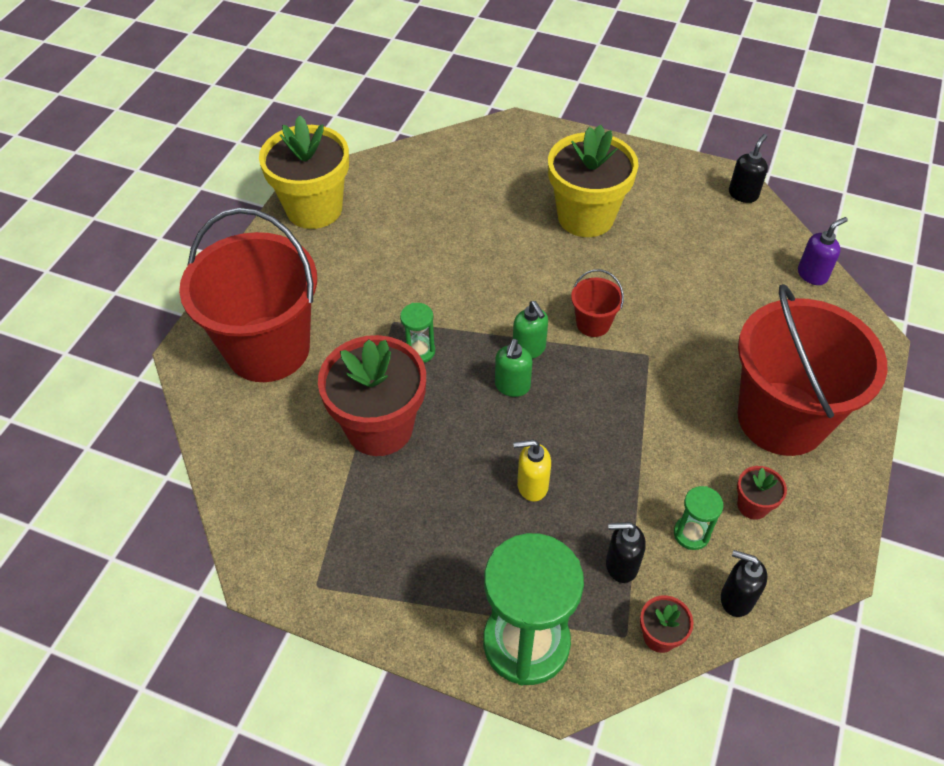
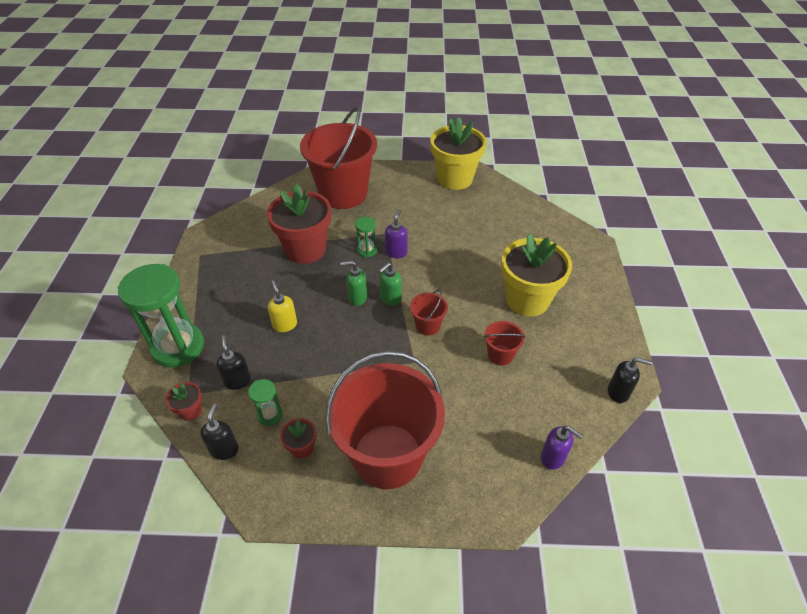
camera: 70 degrees right, 5 degrees down
none -> purple soap dispenser [385,209,408,258]
none -> red bucket [484,321,525,366]

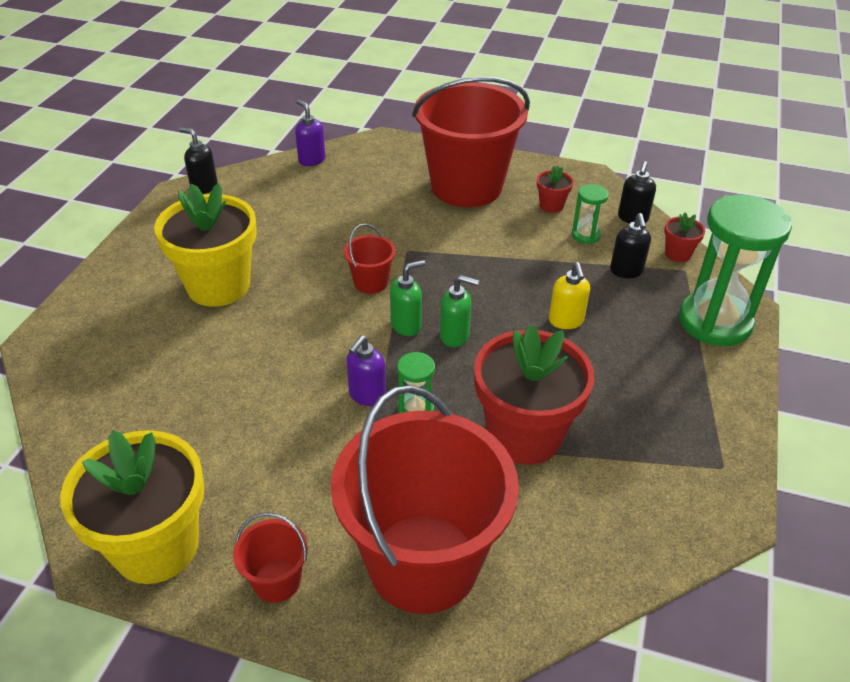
camera: 165 degrees left, 5 degrees down
red bucket [484,321,525,366] -> red bucket moved to [233,512,308,603]

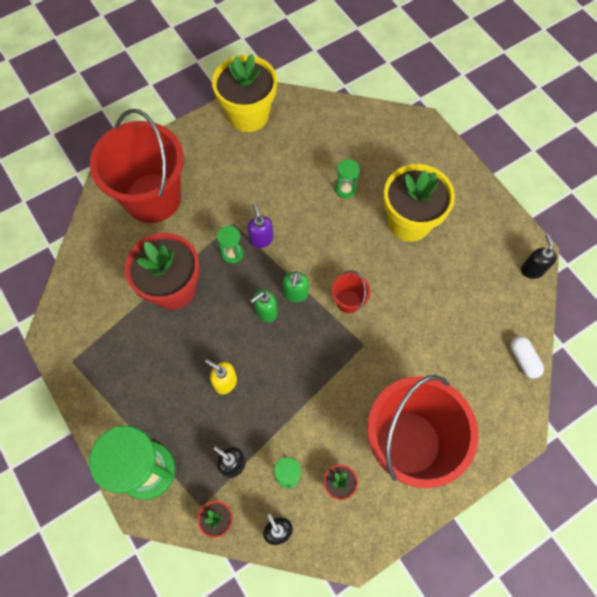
camera: 130 degrees right, 25 degrees up
black soap dispenser [179,127,218,194] -> black soap dispenser turned 75 degrees counterclockwise [521,235,557,279]
red bucket [233,512,308,603] -> none
purple soap dispenser [295,100,325,166] -> white capsule [511,336,544,378]
none -> green hourglass [335,159,360,198]

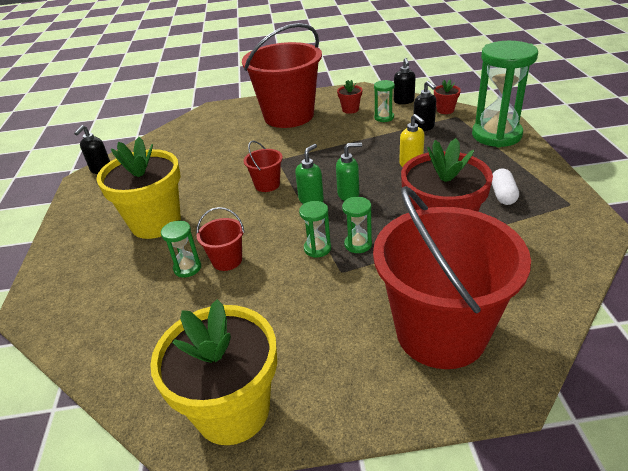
camera: 150 degrees left, 30 degrees down
purple soap dispenser [247,203,273,248] -> green hourglass [299,201,331,258]
white capsule [511,336,544,378] -> white capsule moved to [492,168,519,205]
none -> red bucket [197,207,245,271]

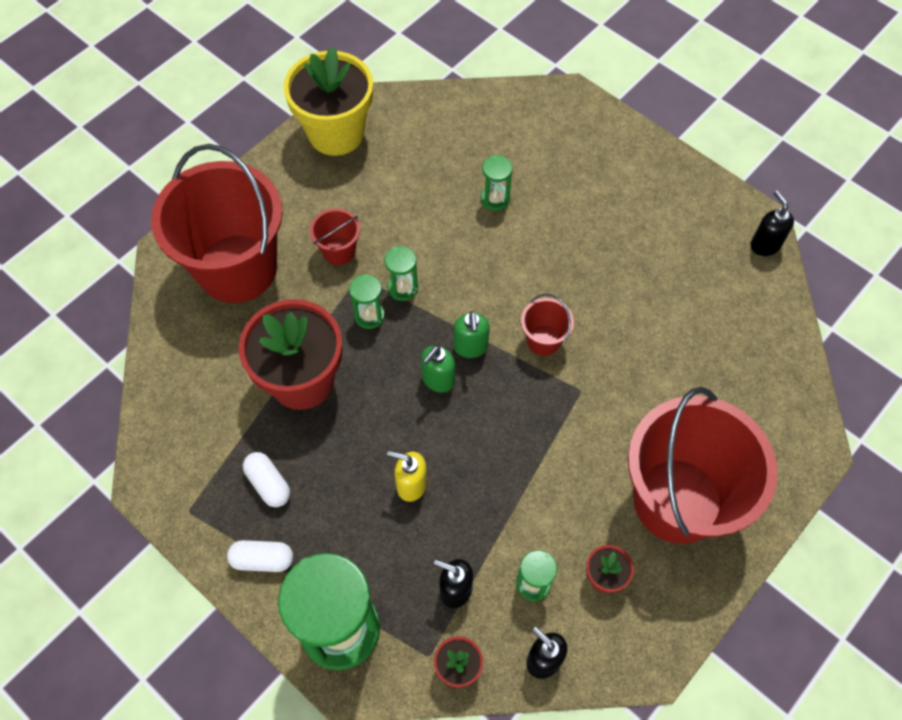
camera: 135 degrees right, 25 degrees up
yellow flower pot [96,137,181,239] -> none
red bucket [197,207,245,271] -> red bucket moved to [310,208,360,265]
none -> white capsule [227,540,293,572]

